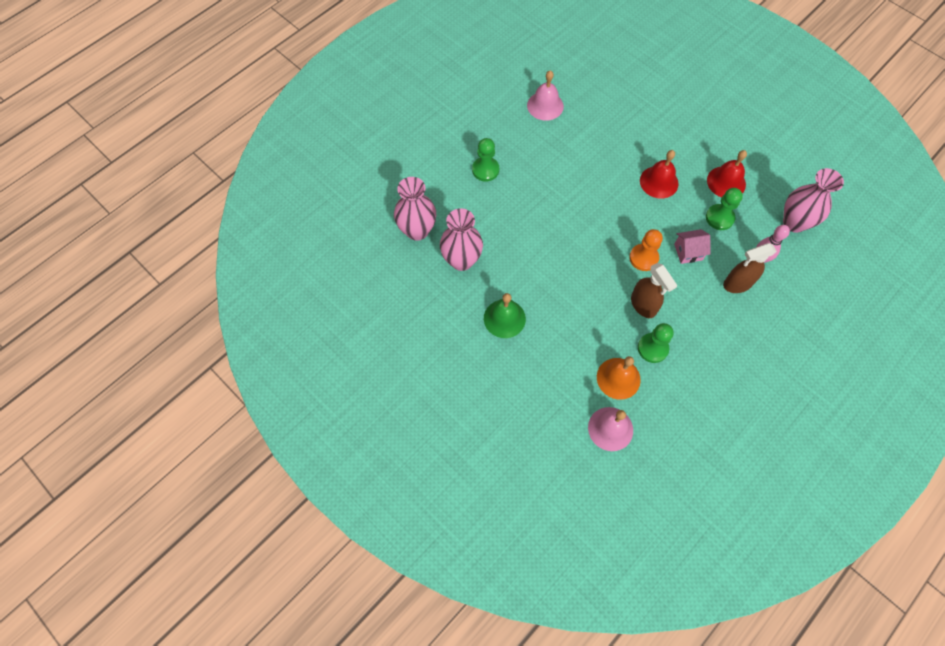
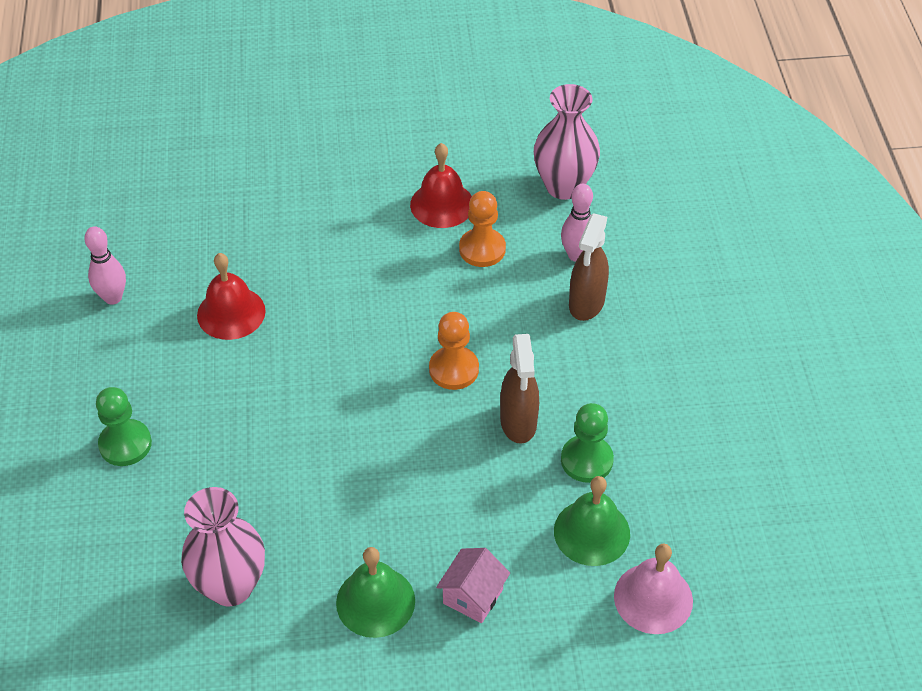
camera: 50 degrees left, 15 degrees down
pink vase [394,177,436,241] -> none
pink bell [527,70,564,121] -> pink bowling pin [84,226,126,305]
orange bell [597,356,641,400] -> green bell [554,476,630,566]
brown spray bottle [631,263,678,318] -> brown spray bottle turned 75 degrees clockwise [500,334,539,444]
red bell [640,150,679,198] -> red bell moved to [197,253,266,340]
pink house [674,229,711,264] -> pink house moved to [436,548,510,623]
green pawn [706,188,743,230] -> orange pawn [459,191,506,267]

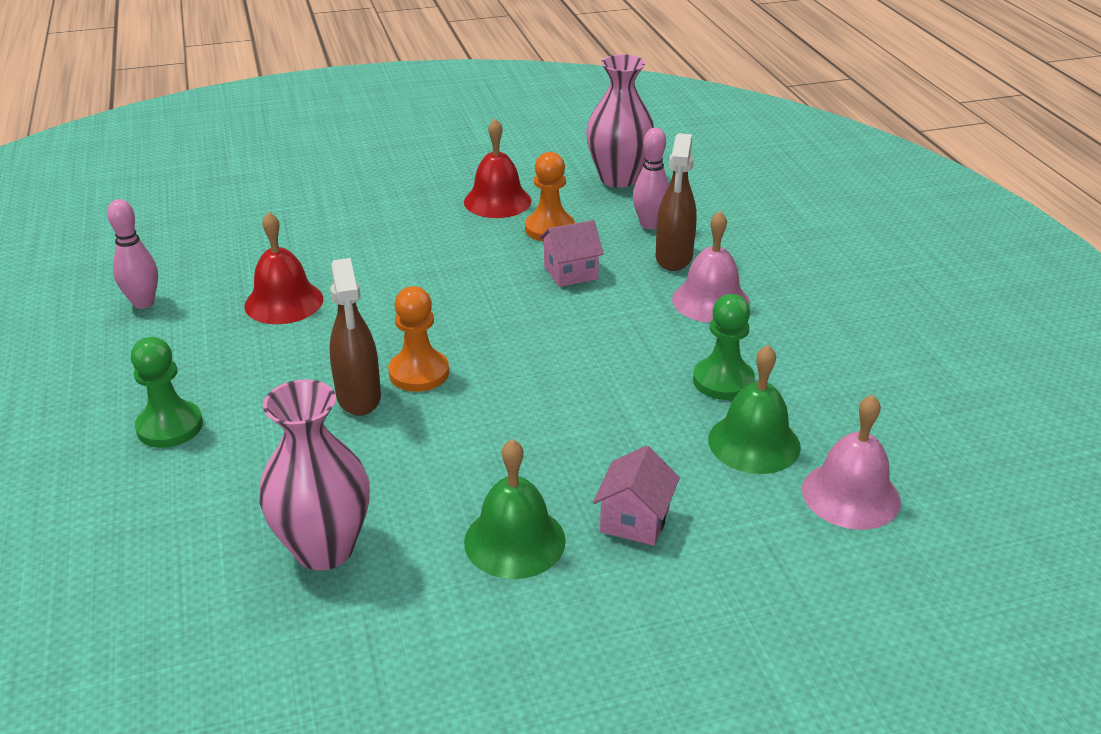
camera: 10 degrees left, 15 degrees down
orange pawn [429,312,479,390] -> orange pawn moved to [388,286,449,392]
brown spray bottle [500,334,539,444] -> brown spray bottle moved to [330,258,381,416]
none -> pink house [540,220,604,287]
none -> pink bell [672,211,750,323]

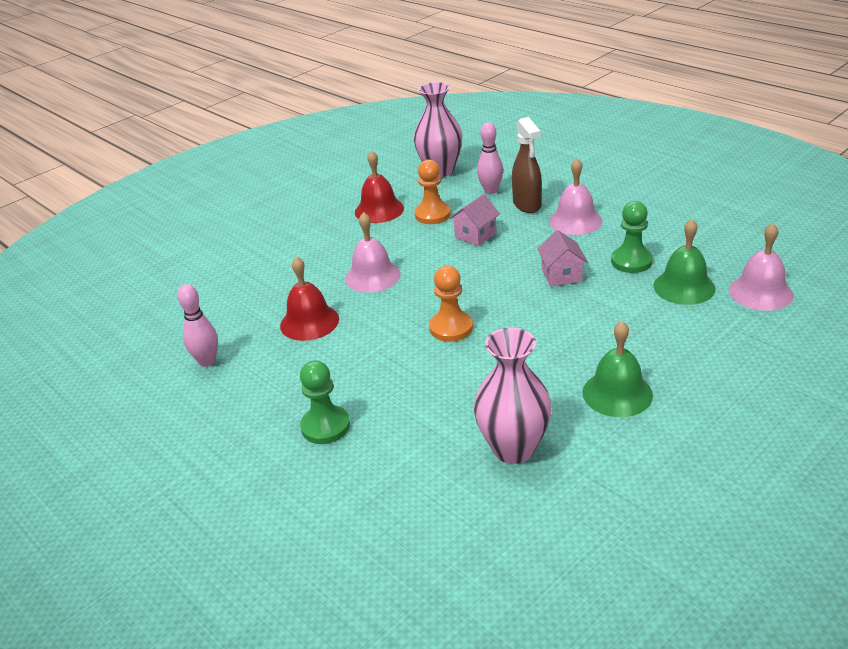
camera: 25 degrees left, 0 degrees up
brown spray bottle [330,258,381,416] -> none
pink house [593,445,680,546] -> pink house moved to [537,230,588,286]
none -> pink bell [345,212,400,293]

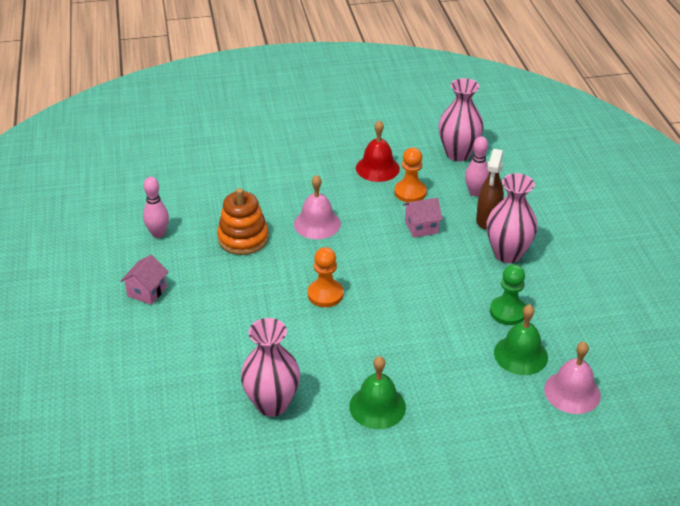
camera: 30 degrees right, 5 degrees up
red bell [280,256,339,341] -> orange stacking toy [217,188,269,255]
green pawn [300,360,350,444] -> none
pink house [537,230,588,286] -> pink house moved to [120,255,169,305]
pink bell [549,158,602,235] -> pink vase [486,173,538,263]

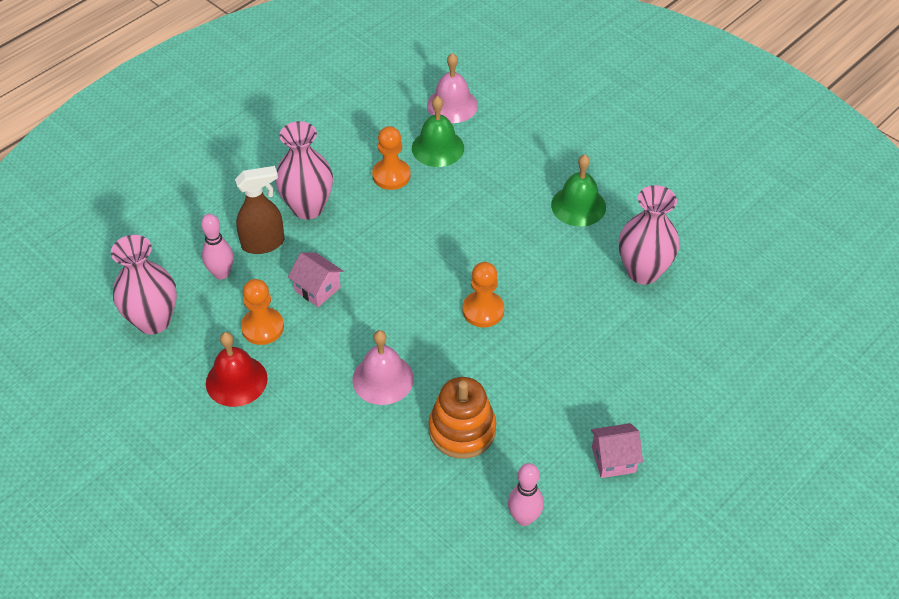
camera: 125 degrees left, 10 degrees up
green pawn [490,264,526,325] -> orange pawn [372,126,411,190]

